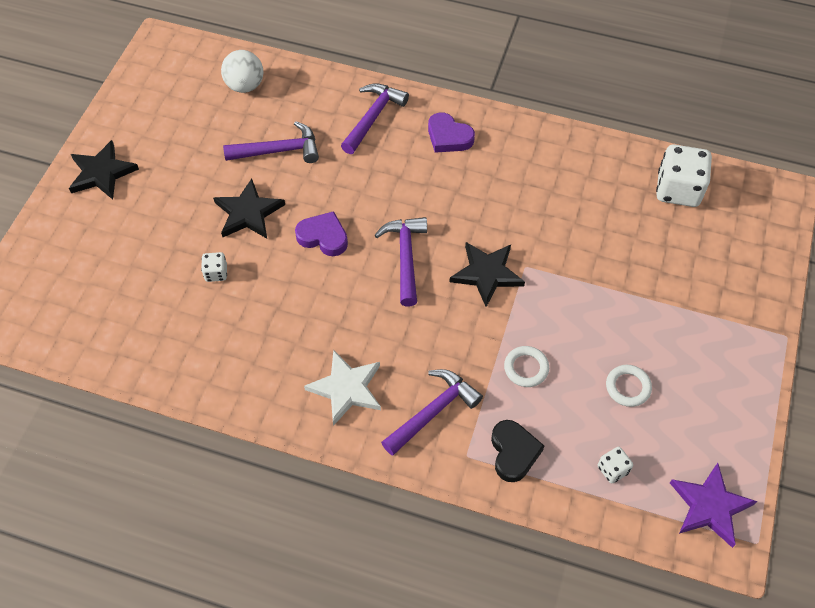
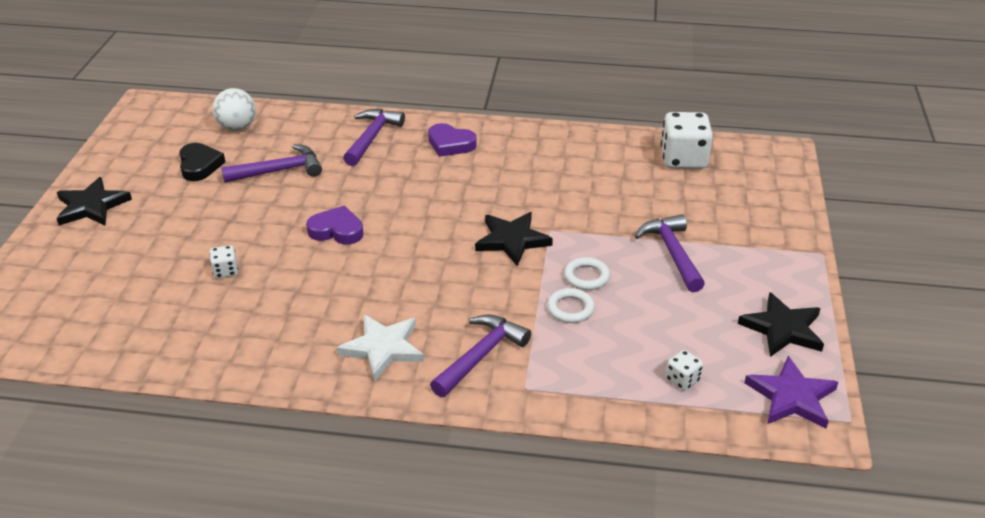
camera: 10 degrees left, 20 degrees down
black star [213,179,285,239] -> black star moved to [738,292,824,357]
purple hammer [374,217,427,307] -> purple hammer moved to [635,214,705,292]
black heart [491,420,544,482] -> black heart moved to [179,143,225,181]
white ring [606,365,652,407] -> white ring moved to [564,257,610,290]

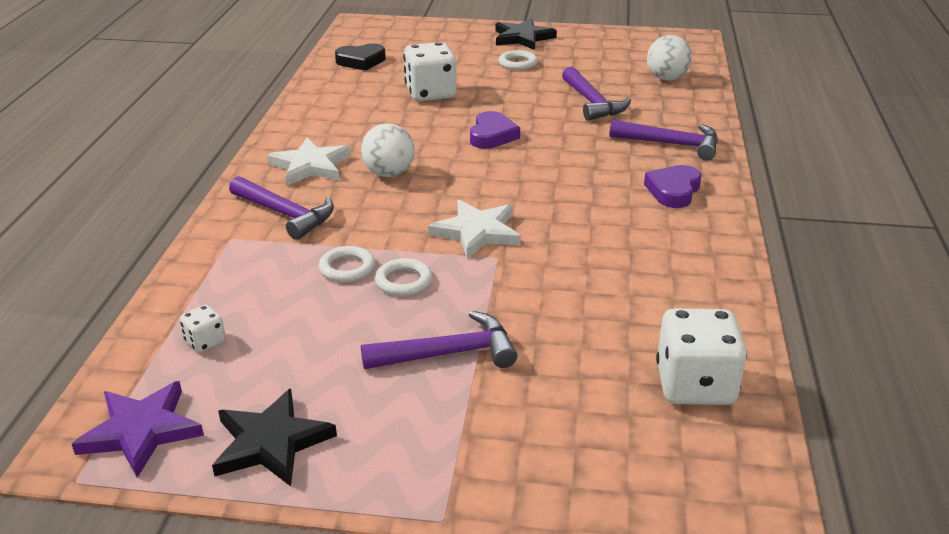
camera: 90 degrees right, 5 degrees down
black heart [179,143,225,181] -> black heart moved to [335,43,386,71]
white dice [209,245,238,278] -> white dice [403,42,457,101], size x2.09
black star [475,212,553,266] -> white star [428,200,521,259]
none -> white ball [361,123,415,177]
none -> white ring [499,50,538,70]

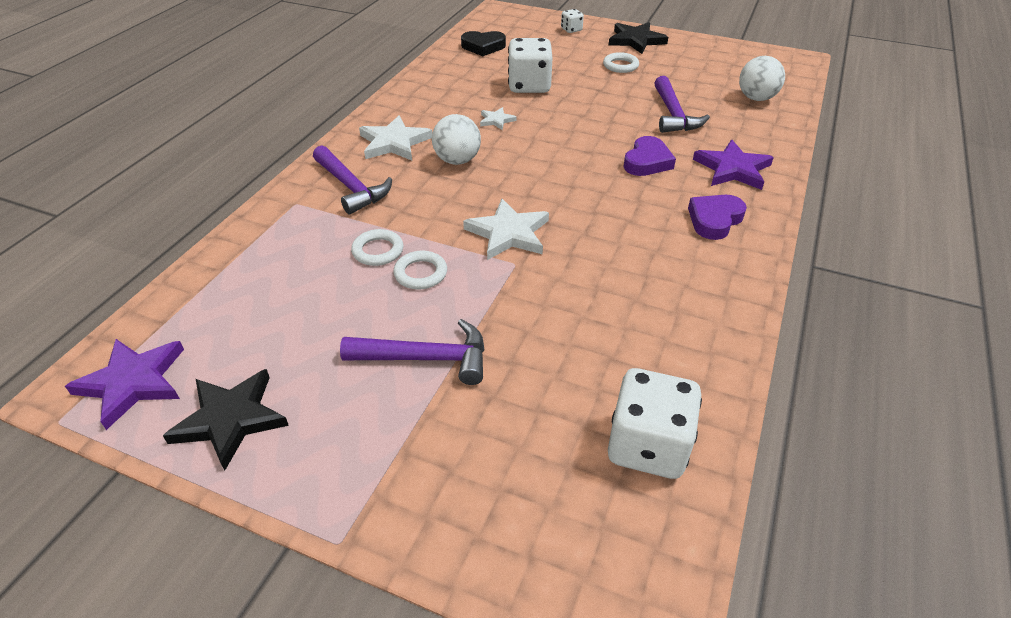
camera: 15 degrees right, 10 degrees up
white dice [180,305,226,353] -> white dice moved to [561,9,584,33]
purple heart [470,111,520,149] -> purple heart moved to [623,136,676,176]
purple hammer [609,120,718,160] -> purple star [693,140,774,190]
none -> white star [480,107,516,130]

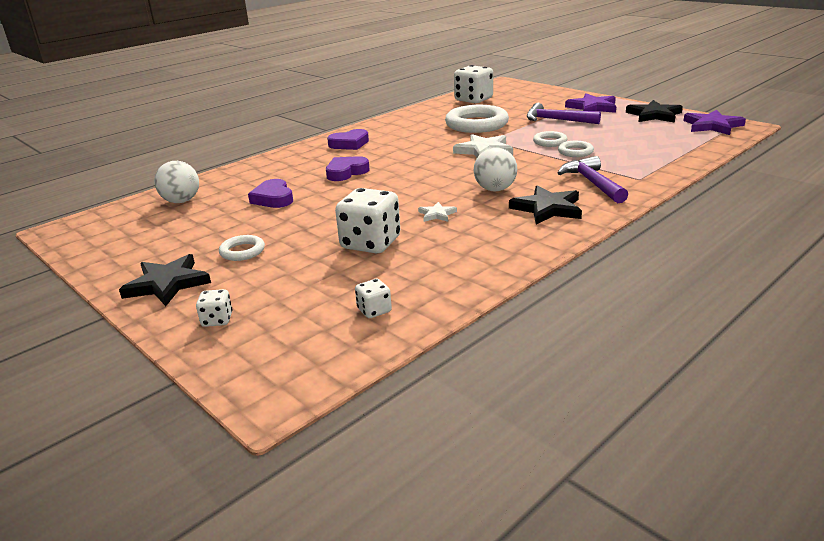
camera: 155 degrees left, 15 degrees down
white star [359,115,432,160] -> black star [509,186,582,224]
black heart [461,31,506,56] -> white dice [355,279,392,318]
purple hammer [654,76,710,133] -> purple heart [248,179,293,208]
purple star [693,140,774,190] -> purple star moved to [565,93,616,113]
none -> white ring [445,105,509,133]

